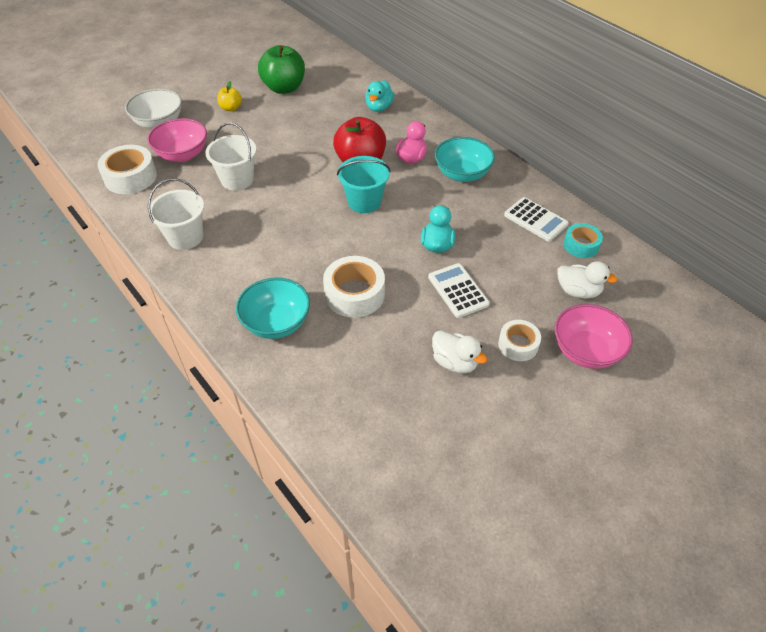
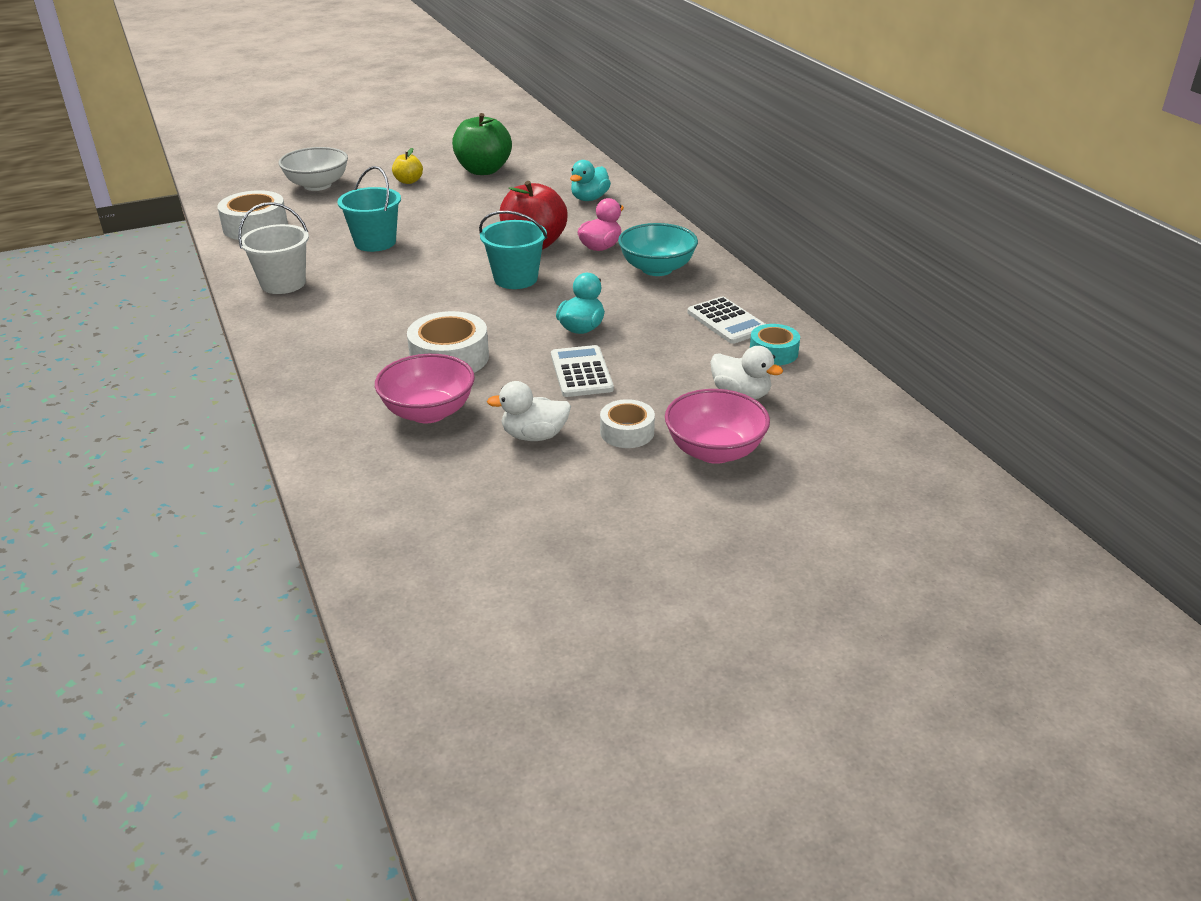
camera: 15 degrees right, 15 degrees down
pink bowl [148,118,207,162] -> pink bowl moved to [375,354,475,423]
white bucket [205,122,256,191] -> turquoise bucket [338,166,401,252]
turquoise bowl [236,277,310,339] -> none
white duck [432,330,487,373] -> white duck turned 120 degrees clockwise [487,381,571,441]

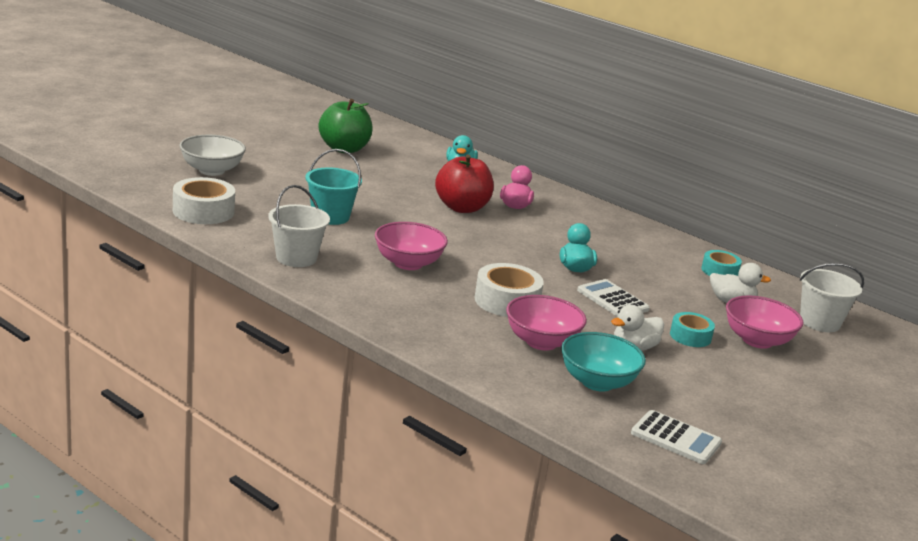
camera: 30 degrees left, 10 degrees down
yellow apple [392,148,423,184] -> none
turquoise bucket [479,211,547,289] -> none
white tape [600,399,655,448] -> turquoise tape [670,312,715,347]
turquoise bowl [618,223,698,276] -> turquoise bowl moved to [561,332,646,392]
white calculator [687,297,765,344] -> white calculator moved to [631,410,722,464]
none -> pink bowl [375,222,448,270]
none -> white bucket [800,263,864,332]

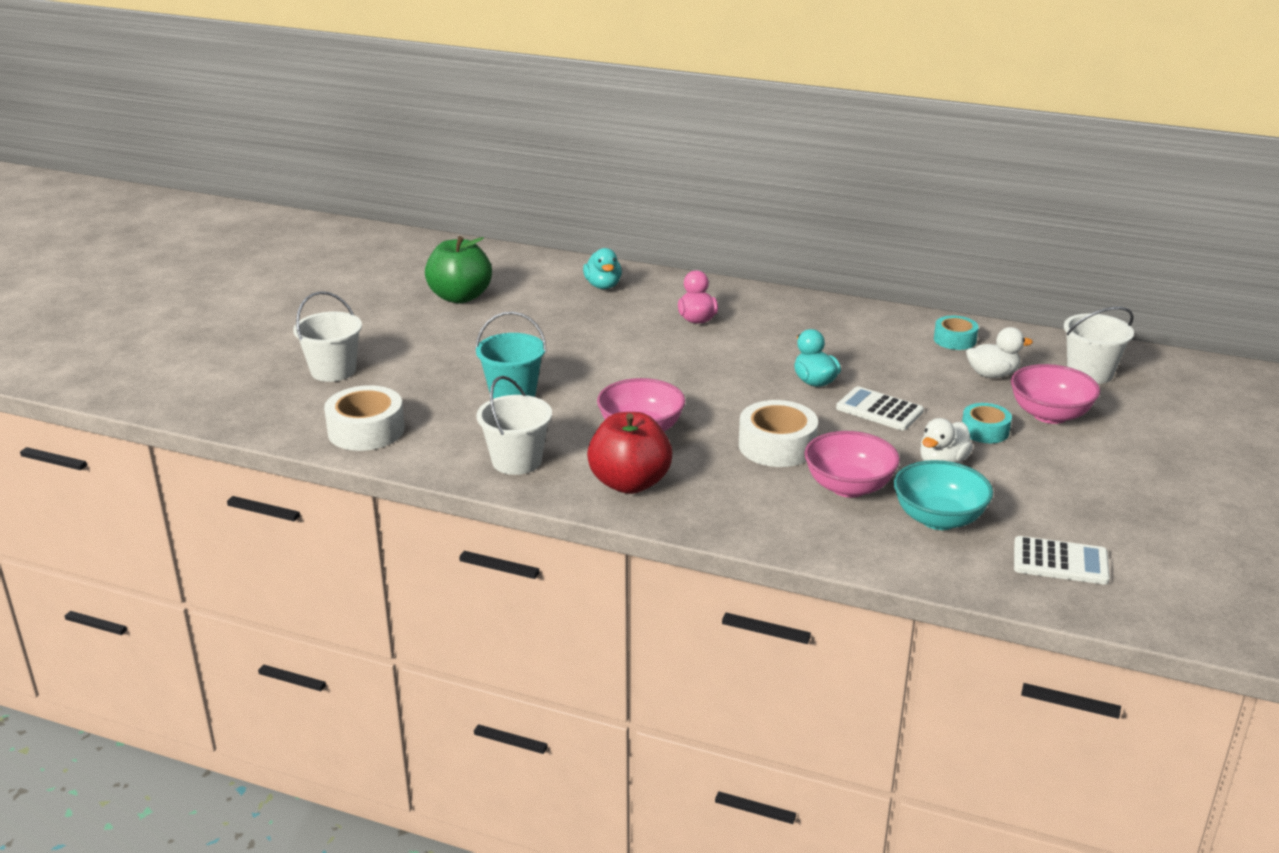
camera: 15 degrees left, 5 degrees up
white bowl [179,135,246,176] -> white bucket [293,291,362,382]
red apple [435,154,494,213] -> red apple moved to [587,412,672,494]

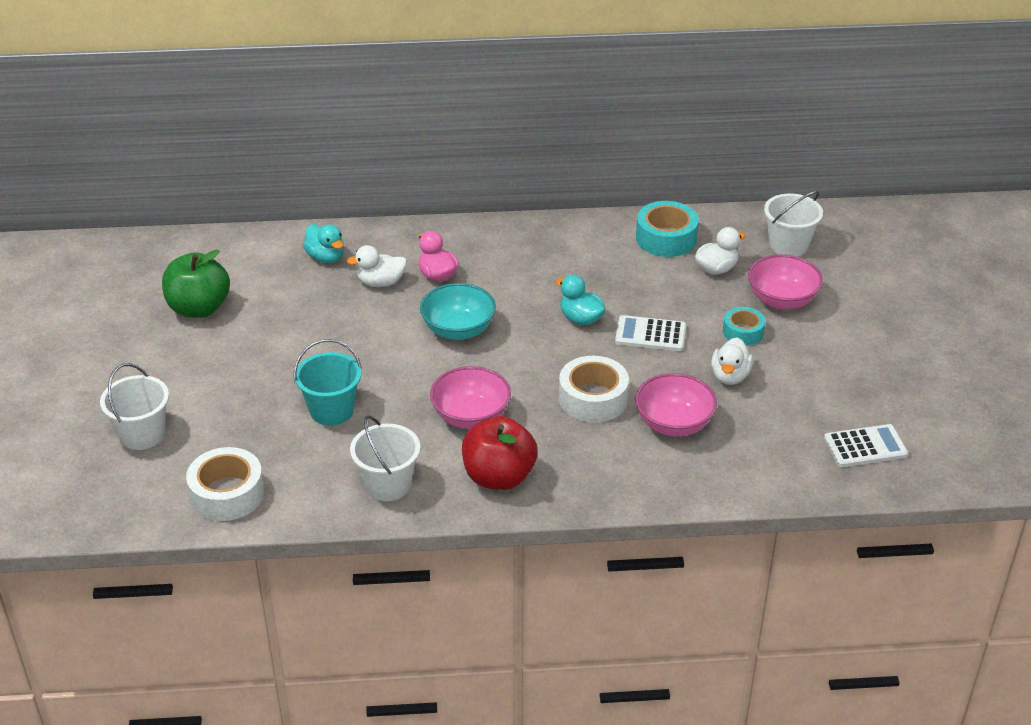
camera: 25 degrees left, 10 degrees up
turquoise bowl [894,460,993,530] -> turquoise bowl moved to [420,283,496,340]
turquoise tape [934,316,979,350] -> turquoise tape [636,201,699,257], size x1.61
none -> white duck [347,245,407,287]

